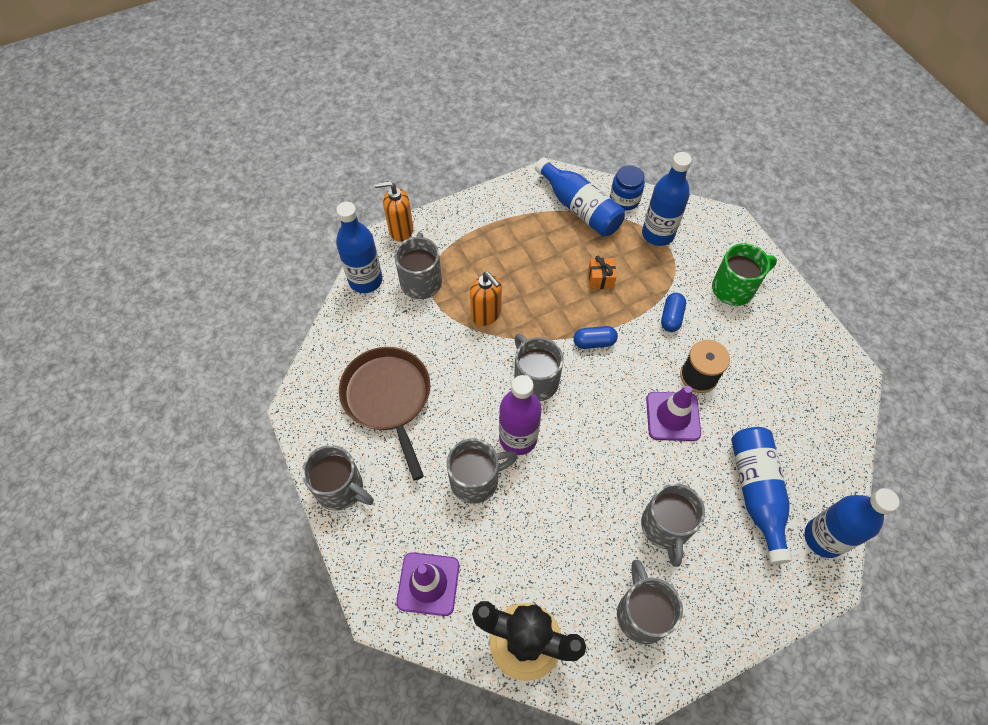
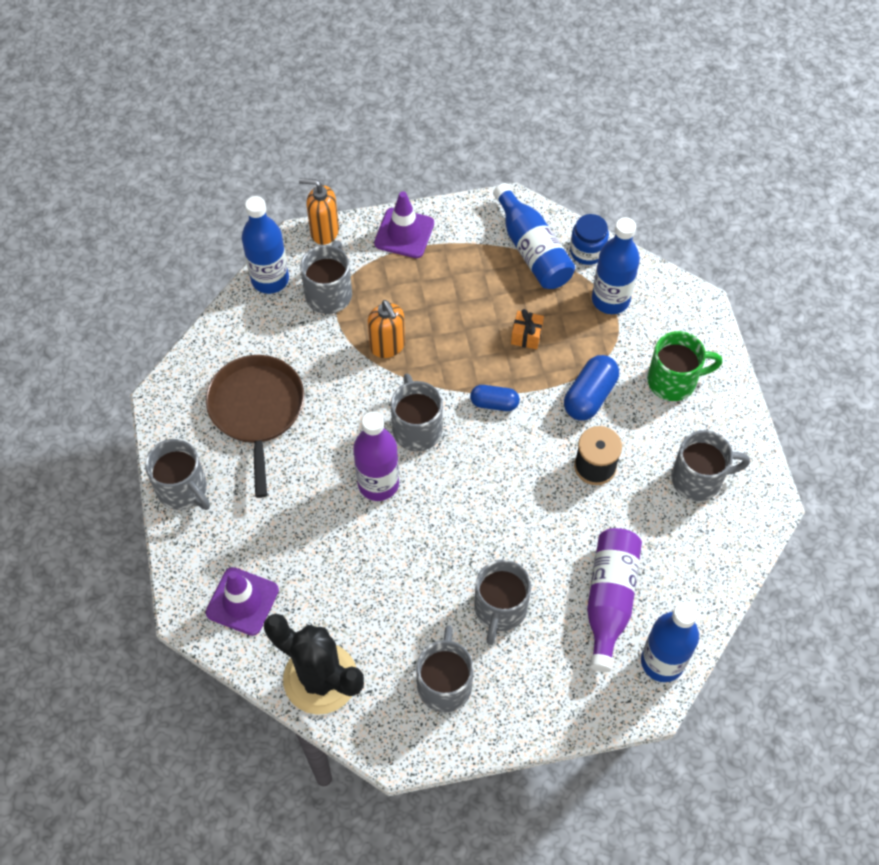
camera: 15 degrees right, 0 degrees up
grey mug [447,438,518,504] -> grey mug moved to [671,430,750,501]
purple traffic cone [646,386,701,441] -> purple traffic cone moved to [374,191,434,258]
blue capsule [661,293,686,332] -> blue capsule [564,355,619,421], size x1.54
blue bottle [731,427,792,564] -> purple bottle [587,528,642,672]

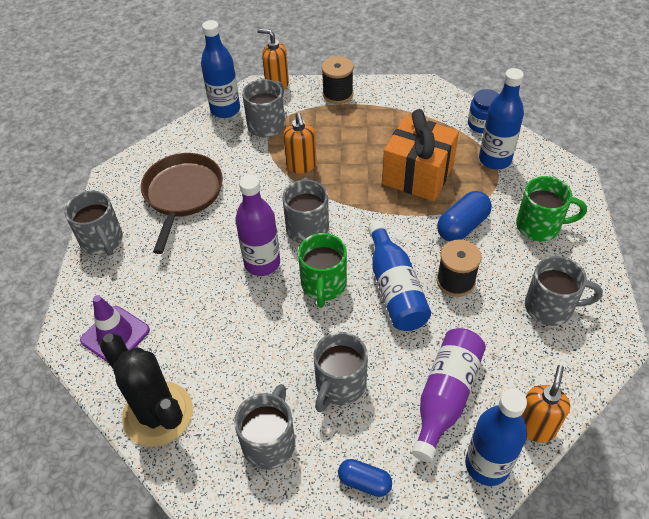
camera: 15 degrees right, 10 degrees down
purple traffic cone [374,191,434,258] -> black spool [322,56,354,104]
blue capsule [470,385,519,411] -> blue capsule moved to [338,459,392,497]
blue bottle [493,183,575,289] -> blue bottle moved to [368,221,431,331]
orange gift [511,309,544,349] -> orange gift [382,109,459,201], size x2.44
none -> green mug [298,233,347,308]
none -> orange soap dispenser [522,365,570,442]

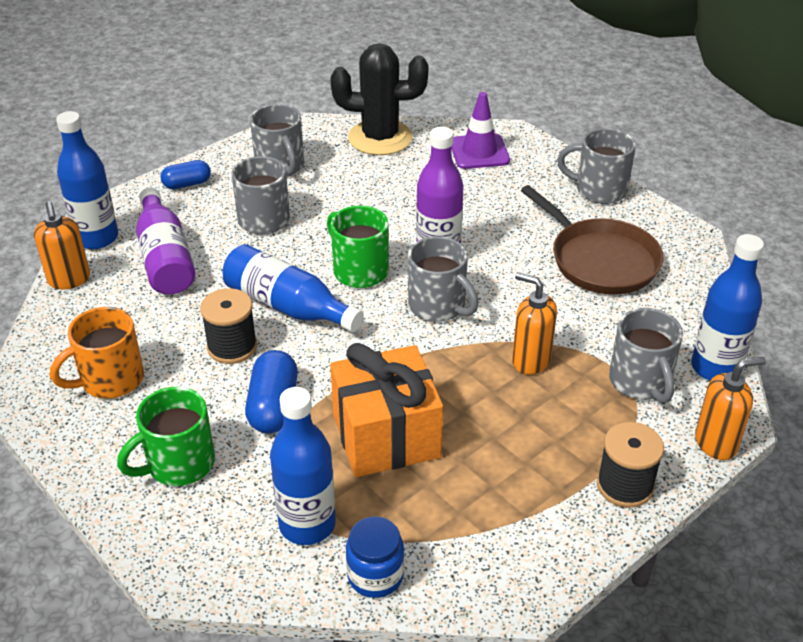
camera: 135 degrees right, 10 degrees down
grey mug [525,256,603,326] -> orange mug [50,307,144,399]

